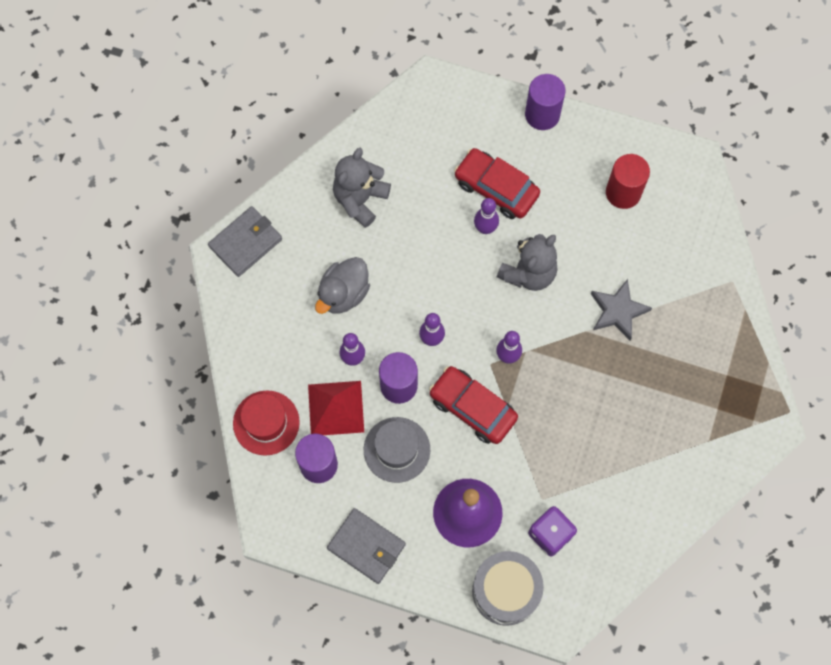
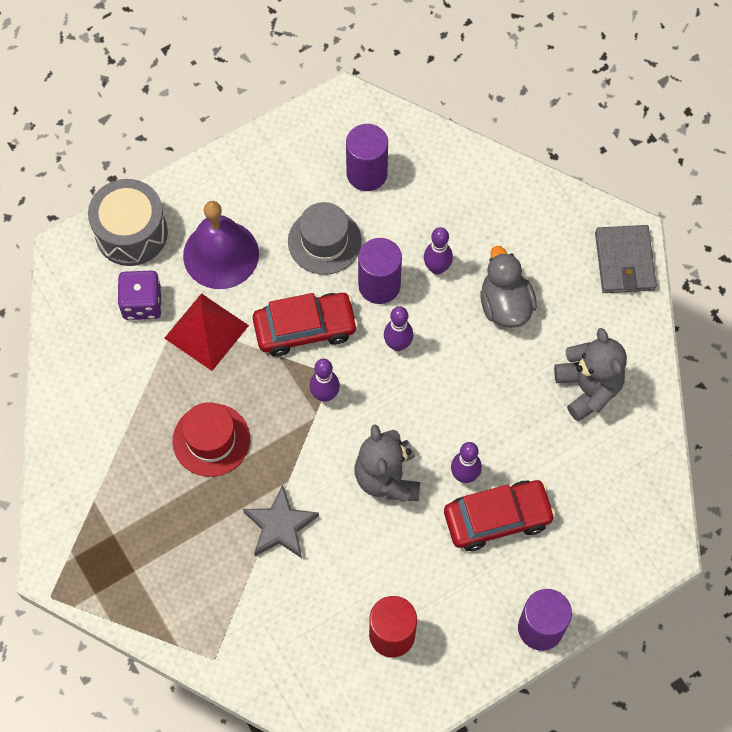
camera: 130 degrees right, 5 degrees down
red hat [233,390,300,456] -> red hat moved to [173,402,250,477]
red pyramid [308,381,364,435] -> red pyramid moved to [164,293,249,371]
grey wallet [327,508,406,584] -> none

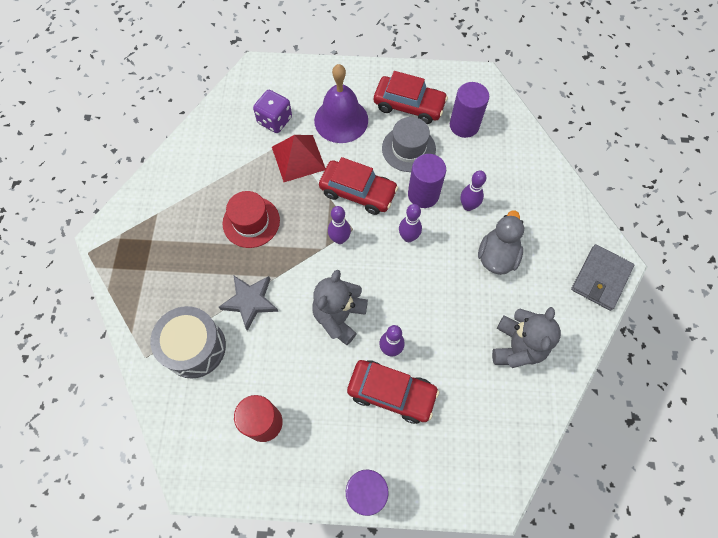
camera: 35 degrees right, 0 degrees up
grey drum [88,179,168,266] -> grey drum moved to [150,306,226,378]
none -> red car [374,71,448,124]

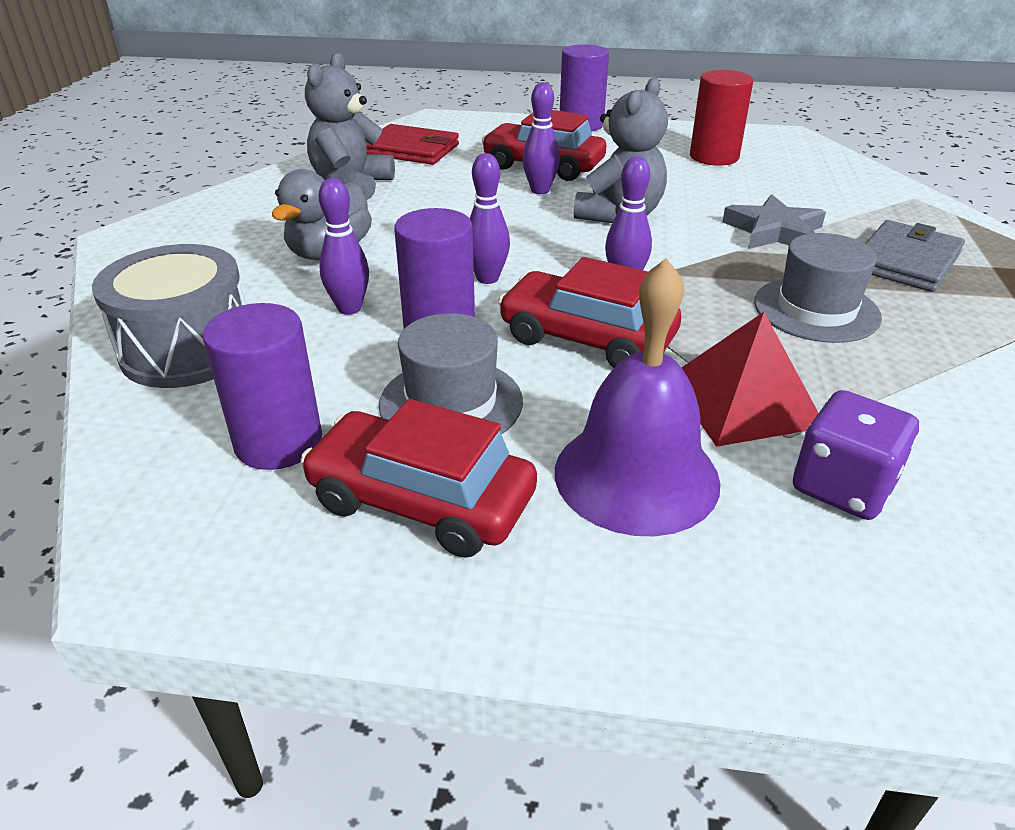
camera: 175 degrees left, 30 degrees down
grey drum [150,306,226,378] -> grey drum moved to [92,244,246,388]
red hat [222,191,280,248] -> grey hat [754,233,882,343]
grey wallet [571,244,634,311] -> grey wallet moved to [865,220,965,292]
none -> red wallet [366,124,459,165]

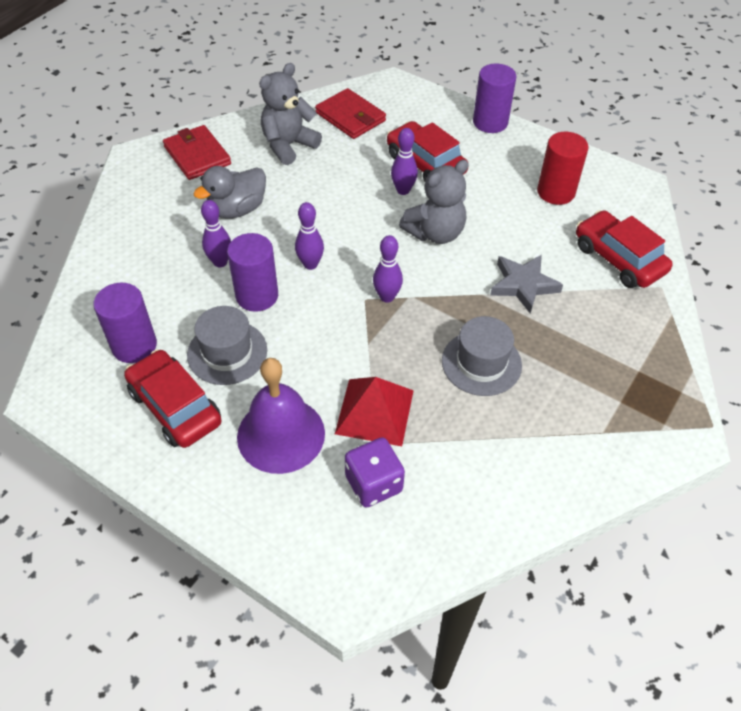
camera: 25 degrees right, 15 degrees up
grey drum [92,244,246,388] -> none
red car [498,257,681,368] -> red car moved to [576,210,673,288]
grey wallet [865,220,965,292] -> none
none -> red wallet [163,125,231,180]

